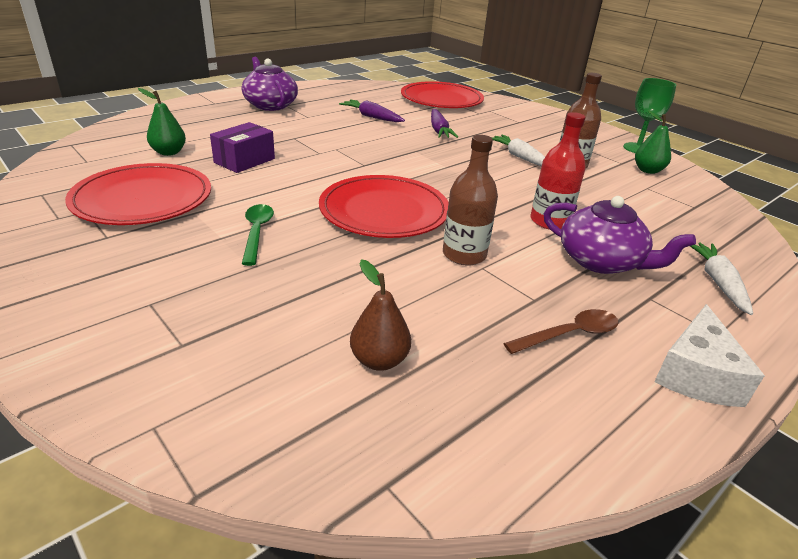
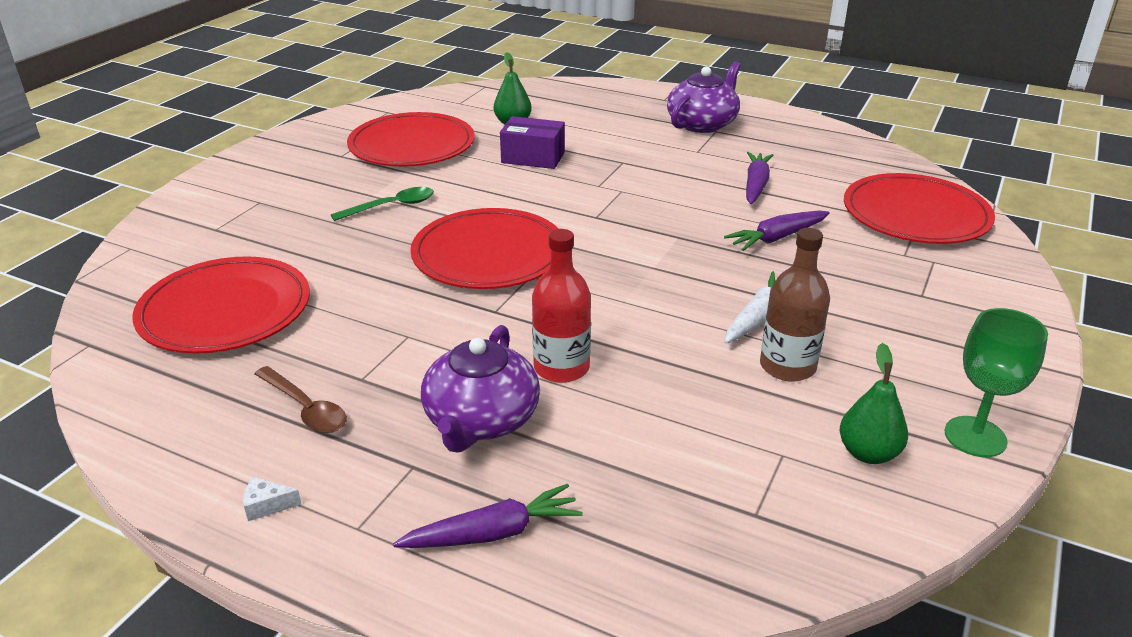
camera: 70 degrees right, 0 degrees up
brown pear [350,259,411,371] -> red plate [132,256,310,354]
brown bottle [443,135,498,265] -> none
white cheese [654,304,765,407] -> white cheese [243,477,302,521], size x0.43
white carrot [690,243,753,315] -> purple carrot [393,484,583,548]

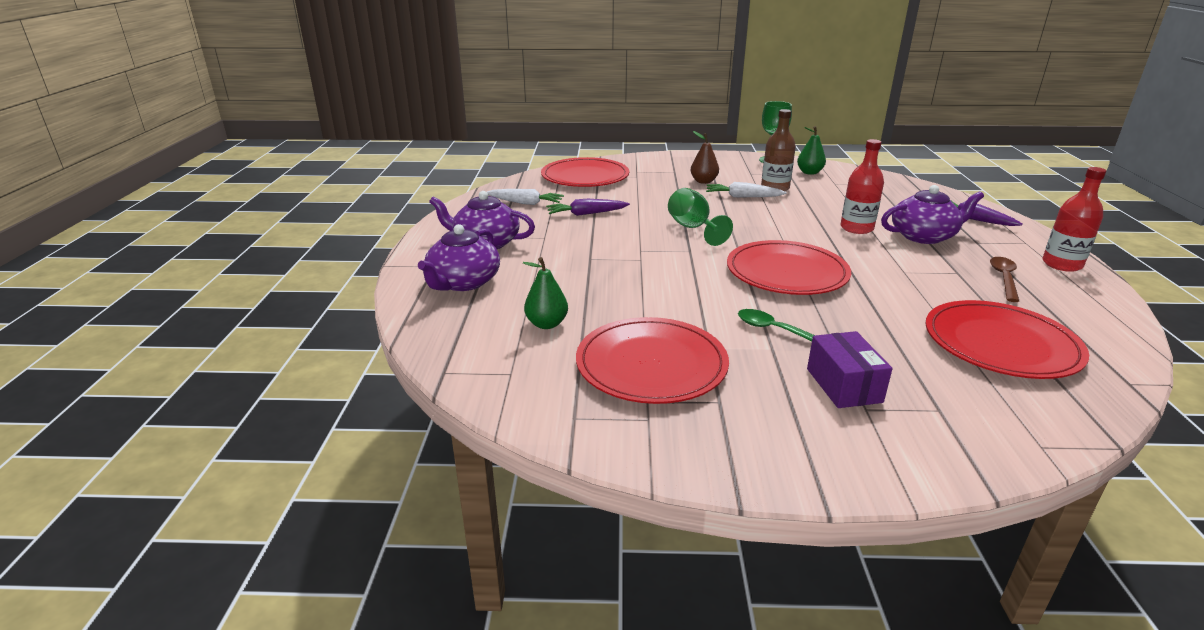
camera: 115 degrees left, 5 degrees down
white cheese [243,477,302,521] -> red bottle [1042,167,1106,272]
purple box [500,116,565,169] -> purple box moved to [807,331,893,408]
purple carrot [724,211,830,251] -> none
none -> purple teapot [418,224,500,291]
none -> white carrot [487,189,564,205]
none -> green goblet [668,188,733,246]
none -> brown pear [690,131,719,184]

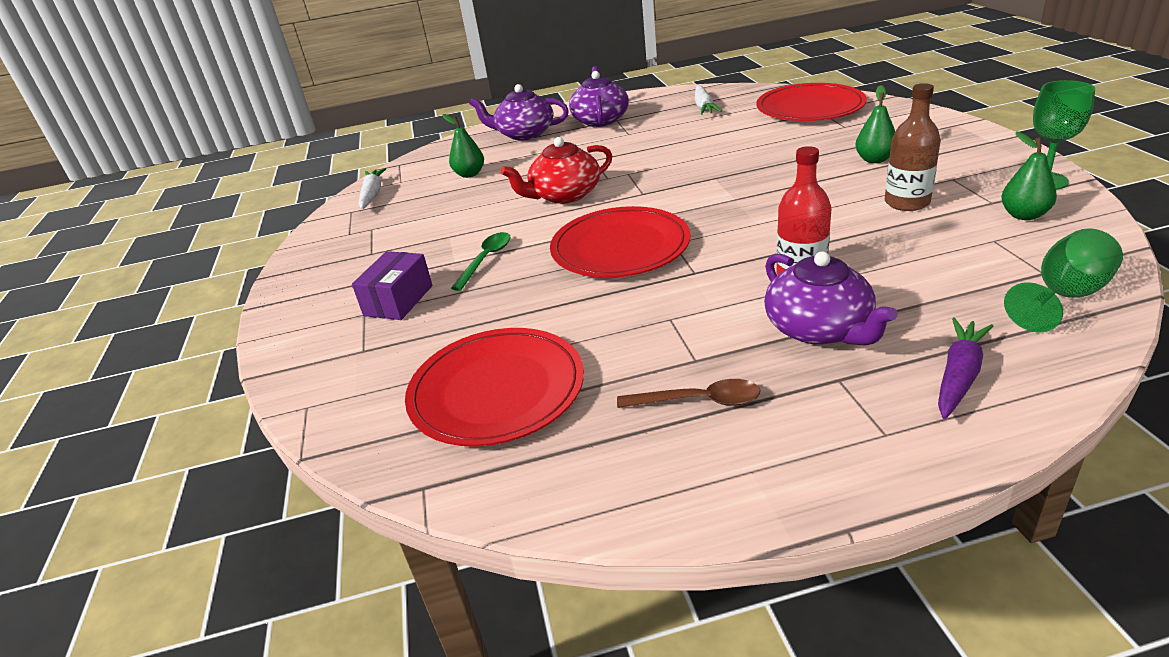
camera: 80 degrees right, 5 degrees up
purple carrot [546,199,630,216] -> none
red plate [576,317,729,404] -> none
green goblet [668,188,733,246] -> green goblet moved to [1004,228,1123,332]
brown pear [690,131,719,184] -> green pear [855,85,895,163]
white carrot [706,182,787,197] -> white carrot moved to [359,168,386,209]
purple box [807,331,893,408] -> purple box turned 45 degrees counterclockwise [352,251,433,320]
red bottle [1042,167,1106,272] -> none
none -> red teapot [501,137,612,204]

